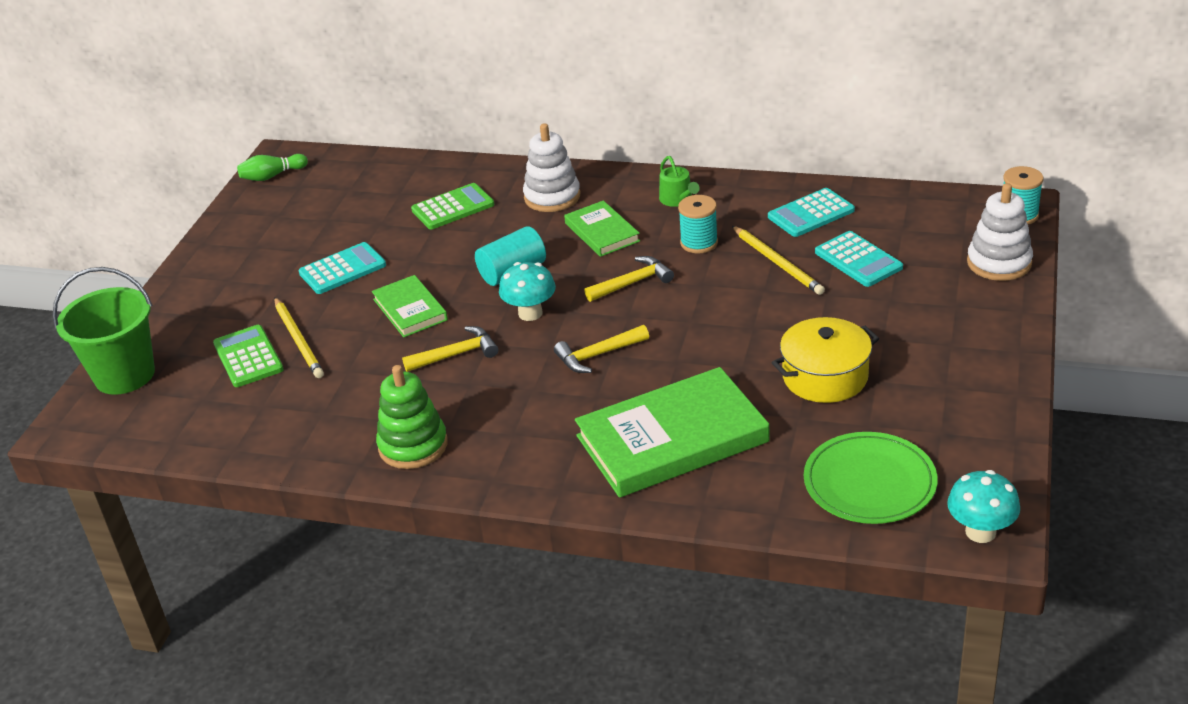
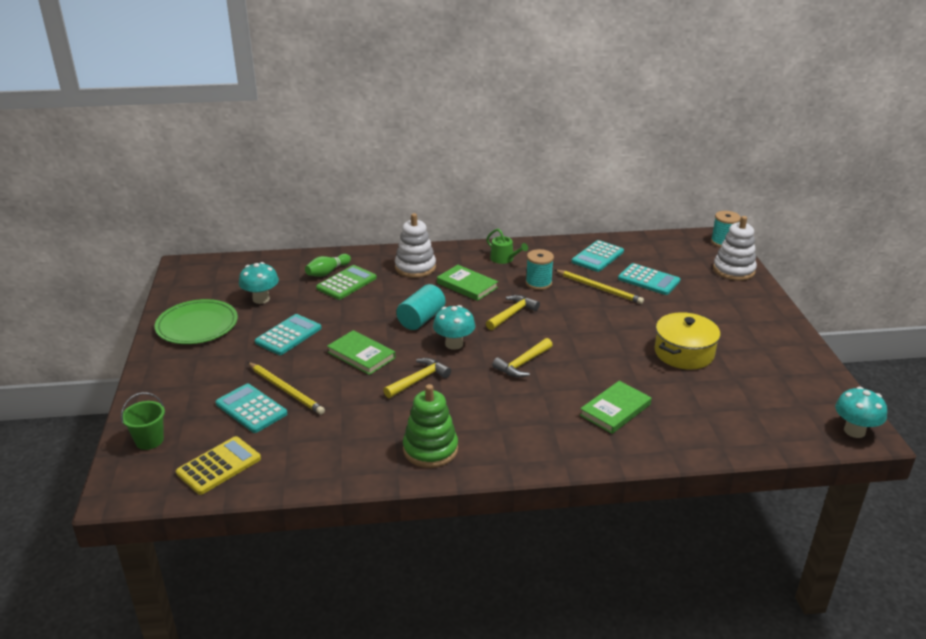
camera: 25 degrees left, 5 degrees down
green bucket [53,267,155,395] -> green bucket [121,392,165,450], size x0.54
green calculator [213,325,284,387] -> turquoise calculator [215,384,287,433]
green bowling pin [237,154,308,181] -> green bowling pin moved to [305,254,351,277]
green book [575,367,770,498] -> green book [580,381,652,434], size x0.53
green plate [804,432,938,524] -> green plate moved to [155,299,238,344]
none -> yellow calculator [176,436,261,495]
none -> turquoise mushroom [239,262,279,304]

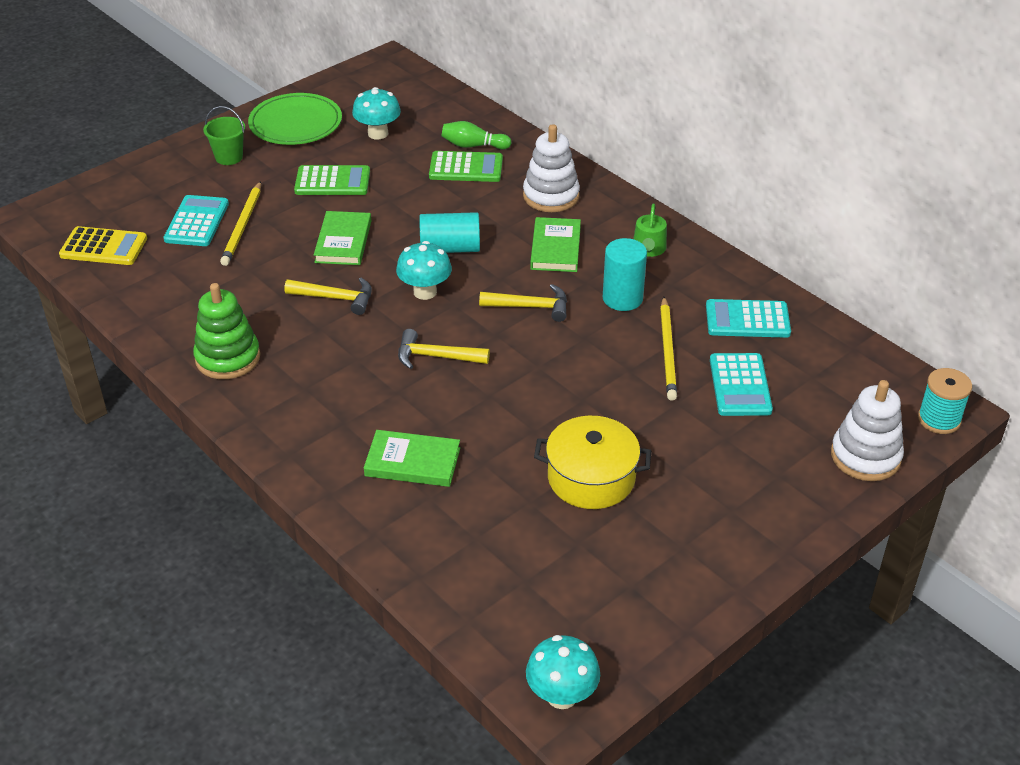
camera: 55 degrees right, 10 degrees up
green bucket [121,392,165,450] -> green bucket moved to [203,106,245,165]
turquoise calculator [255,314,321,355] -> green calculator [294,165,370,195]
turquoise spool [526,249,554,290] -> turquoise cylinder [603,238,647,311]

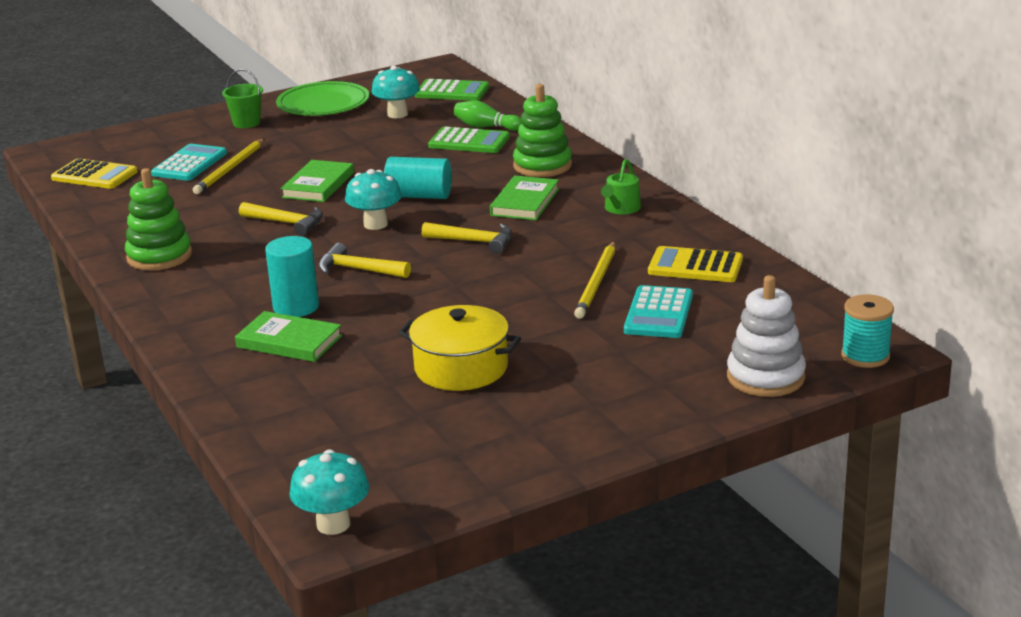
camera: 15 degrees right, 15 degrees down
green calculator [294,165,370,195] -> green calculator moved to [415,79,489,101]
white stacking toy [523,124,580,212] -> green stacking toy [513,84,572,177]
turquoise cylinder [603,238,647,311] -> turquoise cylinder moved to [265,236,319,317]
turquoise calculator [706,299,791,338] -> yellow calculator [648,246,743,282]

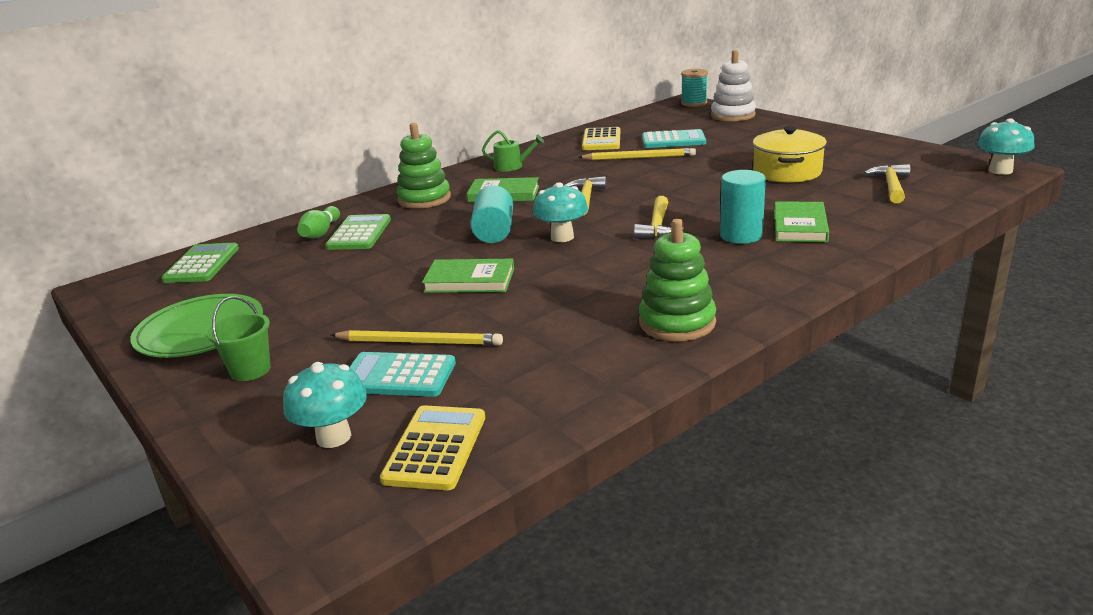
camera: 100 degrees left, 0 degrees up
yellow hammer [239,202,323,236] -> yellow hammer moved to [864,164,911,203]
turquoise mushroom [372,66,420,118] -> turquoise mushroom moved to [283,362,367,448]

